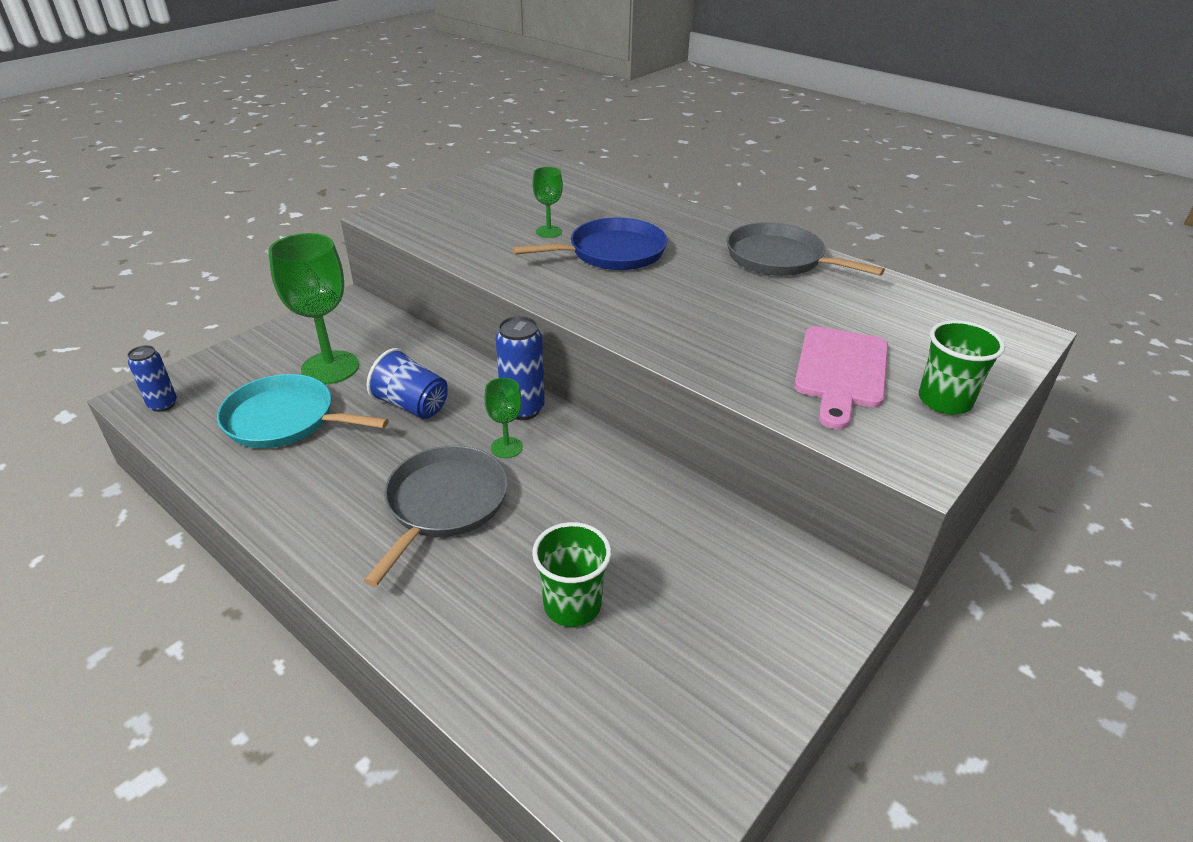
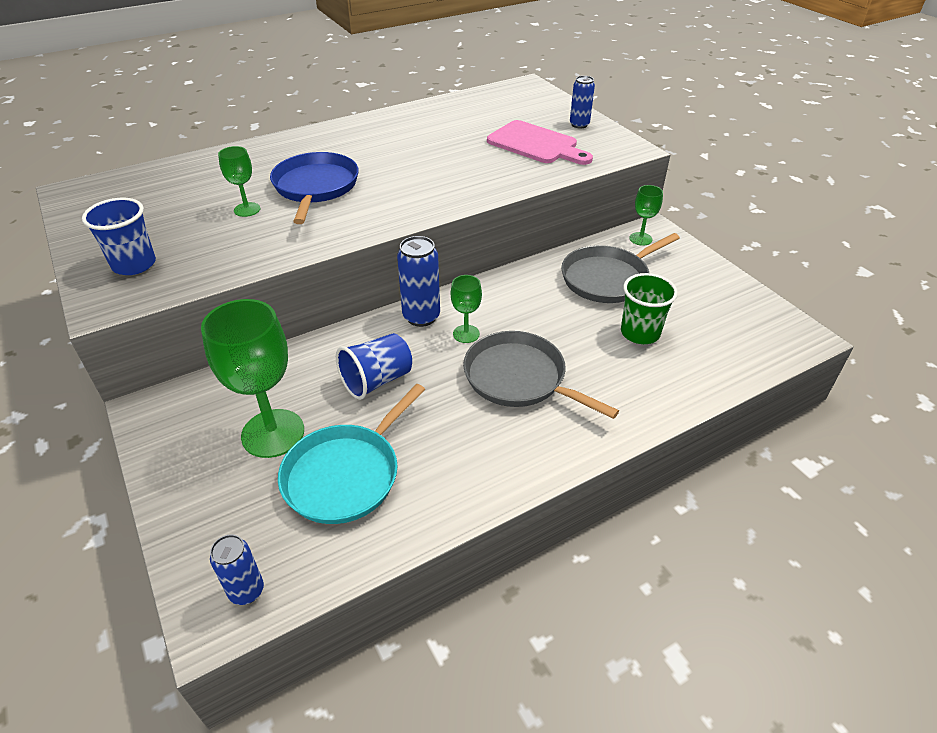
camera: 70 degrees left, 5 degrees up
grey pan [727,222,885,276] -> grey pan moved to [561,233,680,303]
green cup [919,320,1005,414] -> blue can [570,76,595,129]
none -> blue cup [82,198,156,275]
none -> green goblet [629,185,663,246]

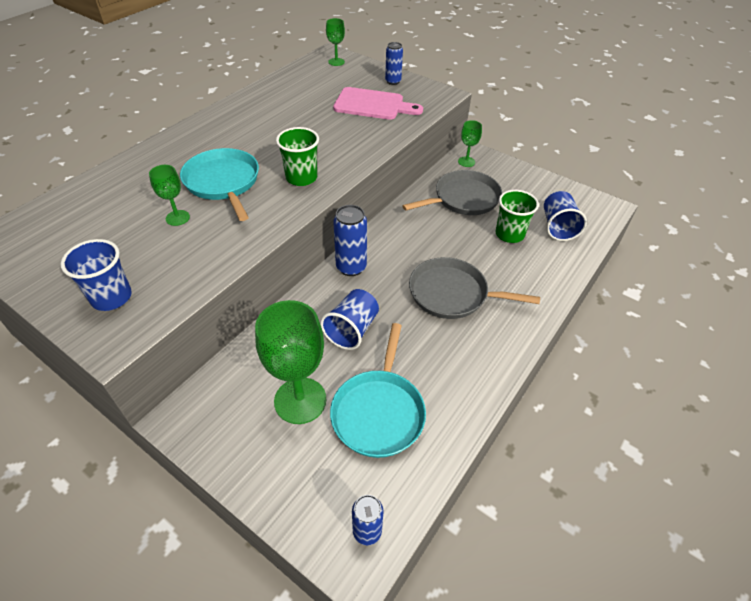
camera: 25 degrees left, 5 degrees up
blue pan [270,152,359,224] -> turquoise pan [180,148,259,221]
green goblet [451,275,482,343] -> green goblet moved to [326,18,345,66]
grey pan [561,233,680,303] -> grey pan turned 150 degrees counterclockwise [402,170,502,215]
none -> green cup [276,127,319,186]
none -> blue cup [544,191,587,241]

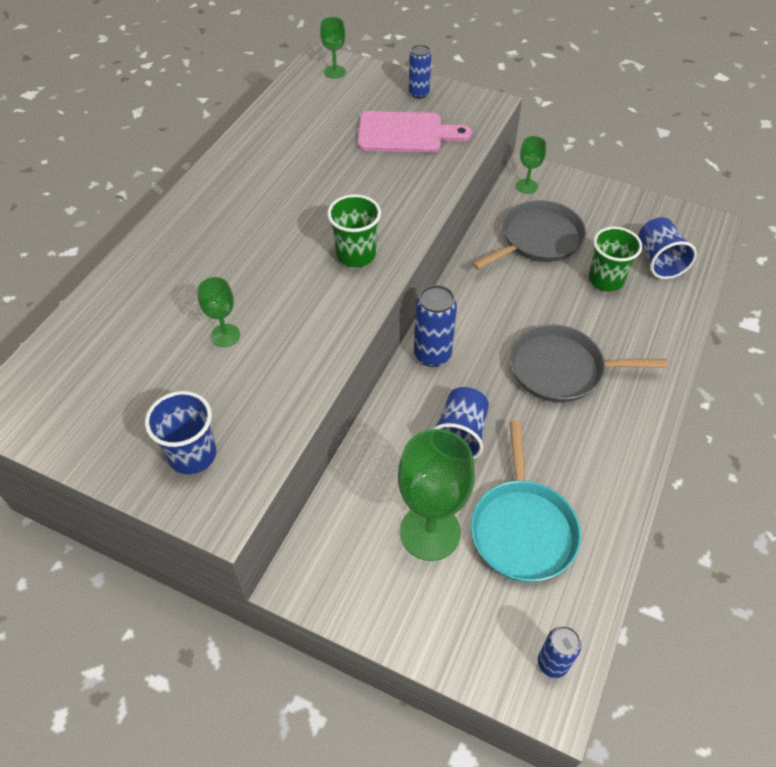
camera: 10 degrees left, 5 degrees up
turquoise pan [180,148,259,221] -> none

